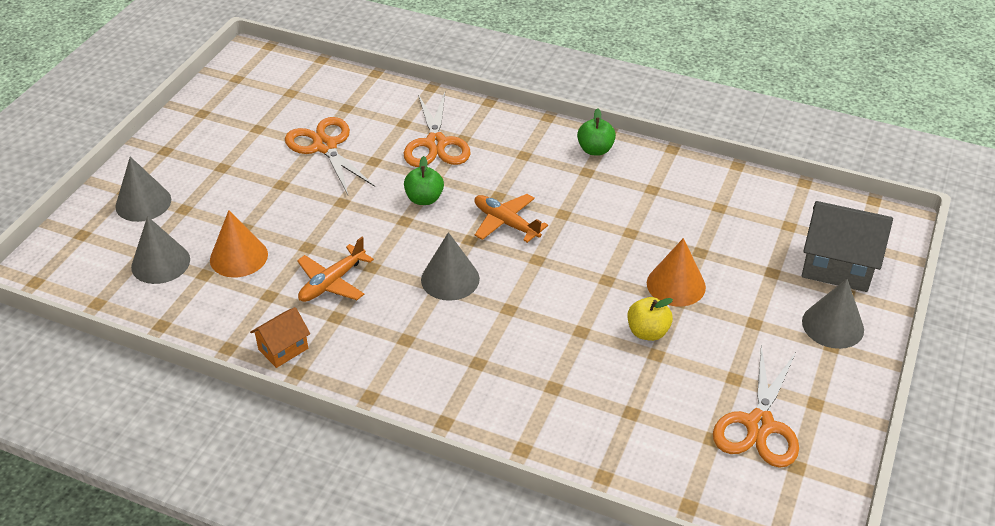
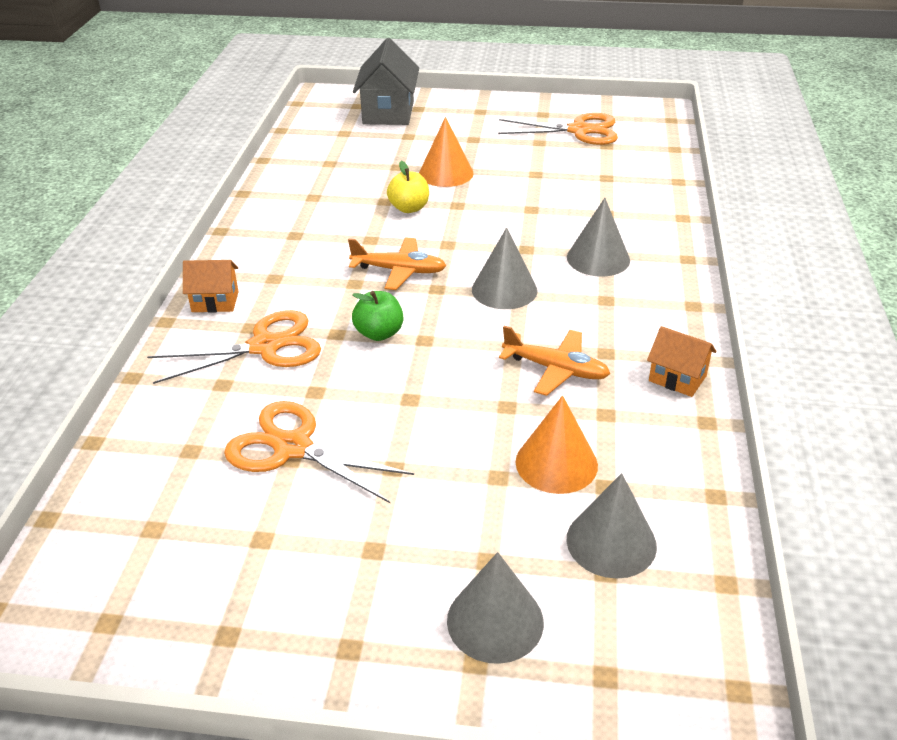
camera: 105 degrees left, 5 degrees down
orange scissors [285,117,375,195] -> orange scissors turned 75 degrees clockwise [224,401,414,503]
orange plane [474,194,548,243] -> orange plane turned 105 degrees counterclockwise [348,237,446,290]
green apple [577,108,616,156] -> none
yellow apple [627,297,673,341] -> yellow apple moved to [387,161,429,213]
grey cone [802,279,864,349] -> grey cone moved to [567,198,630,277]
none -> orange house [183,260,239,313]

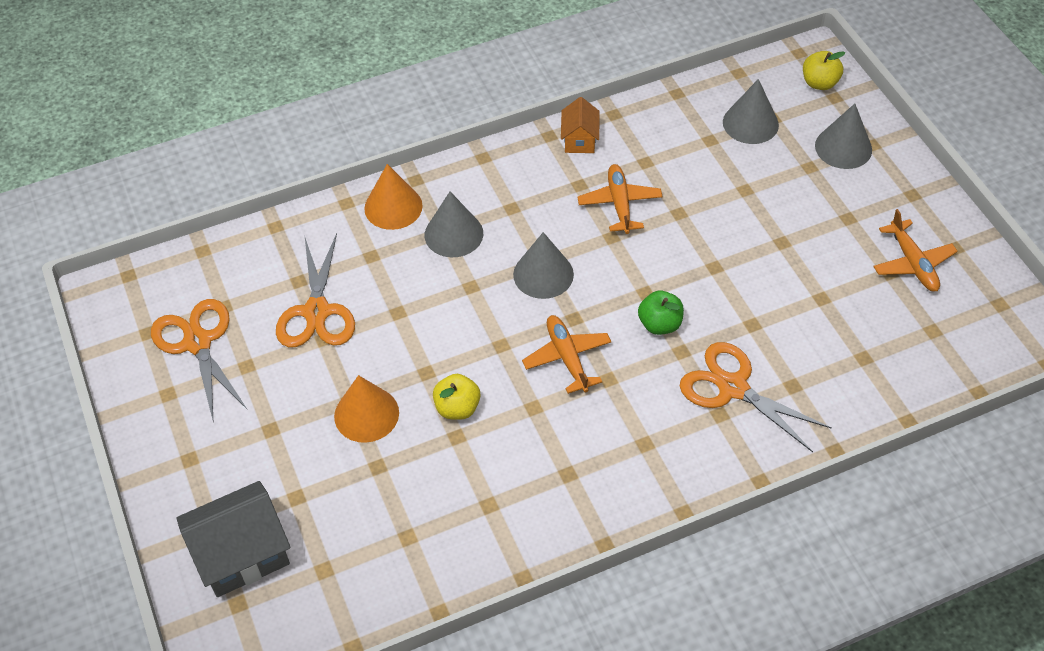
camera: 120 degrees left, 15 degrees up
orange house [183,260,239,313] -> none
orange scissors [224,401,414,503] -> orange scissors moved to [276,233,355,347]
orange cone [516,395,598,494] -> orange cone moved to [364,164,423,230]
none -> yellow apple [803,51,845,90]
none -> orange plane [873,209,958,292]

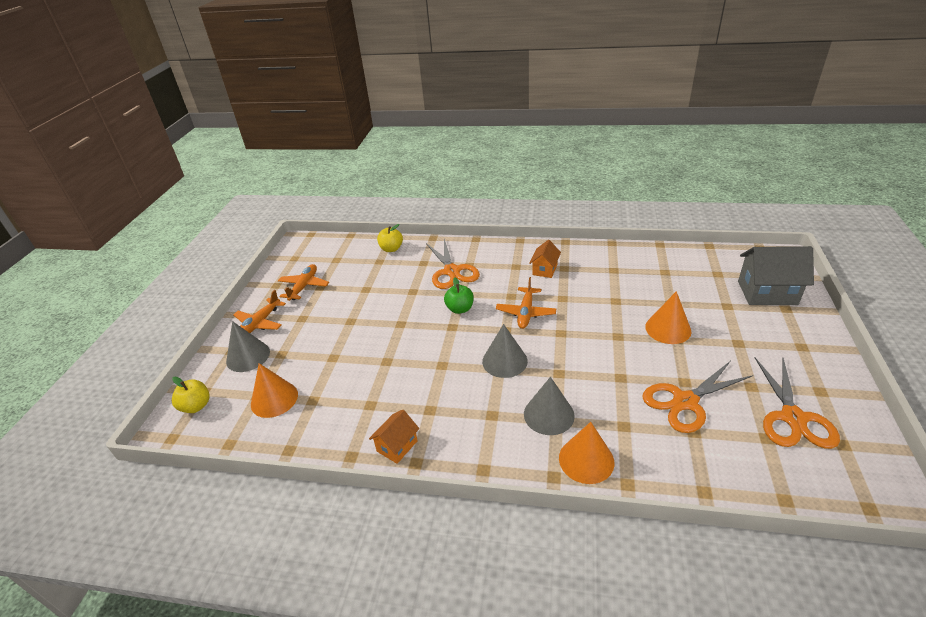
camera: 145 degrees left, 15 degrees down
orange scissors [276,233,355,347] -> orange scissors turned 150 degrees counterclockwise [642,361,754,433]
yellow apple [433,374,480,420] -> yellow apple moved to [377,224,403,252]
orange plane [577,164,663,234] -> orange plane moved to [233,290,286,333]
grey cone [723,79,779,144] -> orange cone [251,363,298,418]
none -> orange house [529,240,561,278]

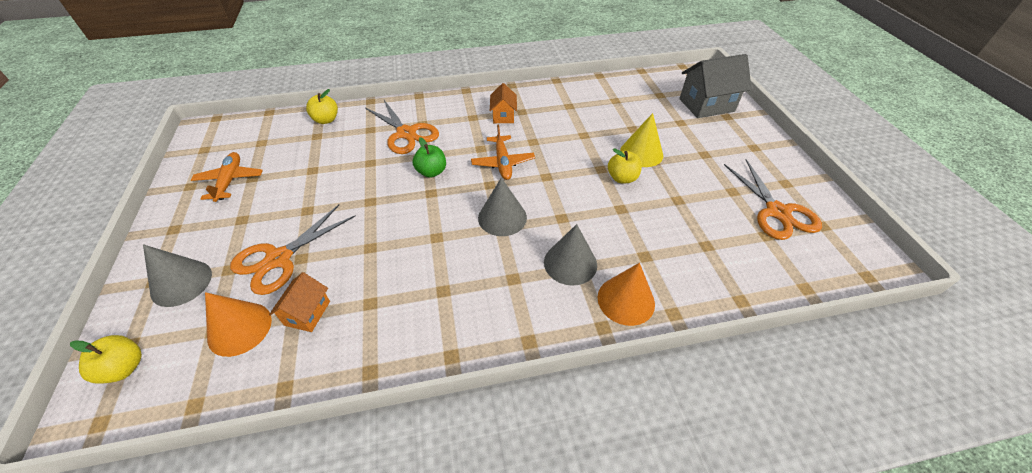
camera: 25 degrees left, 10 degrees up
orange plane [233,290,286,333] -> none
orange house [369,409,419,464] -> orange house moved to [269,272,330,332]
orange scissors [642,361,754,433] -> orange scissors moved to [230,205,356,295]
orange cone [645,291,692,344] -> yellow cone [620,113,663,167]
none -> yellow apple [608,148,642,183]

